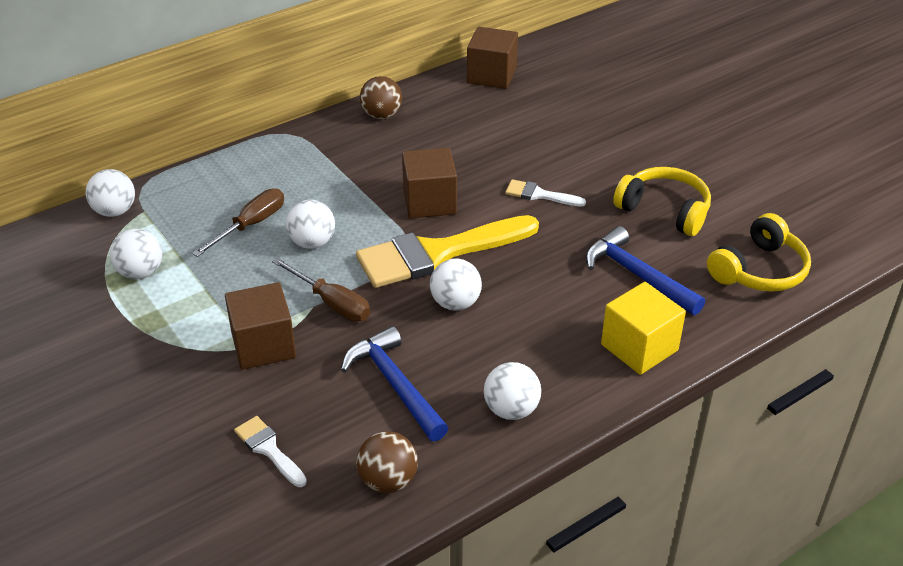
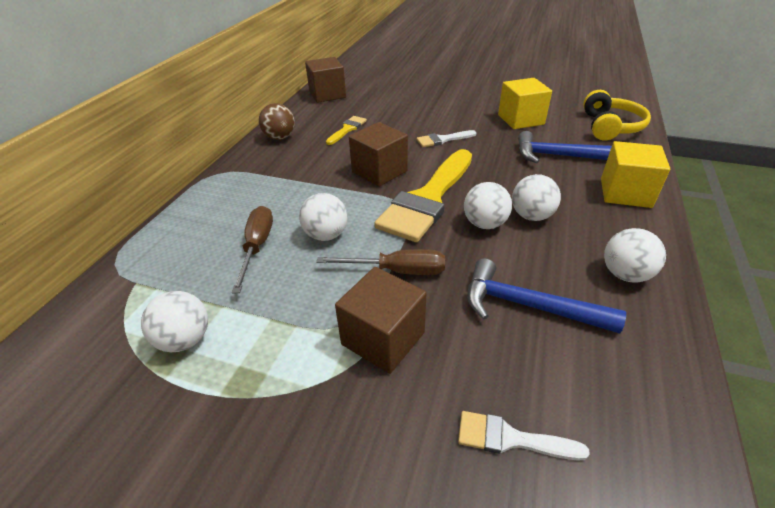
camera: 35 degrees left, 0 degrees up
white ball [86,169,135,217] -> white ball moved to [512,174,561,221]
brown ball [356,431,418,493] -> none
yellow headphones [613,167,711,236] -> yellow cube [498,78,552,129]
none -> yellow brush [326,116,367,145]

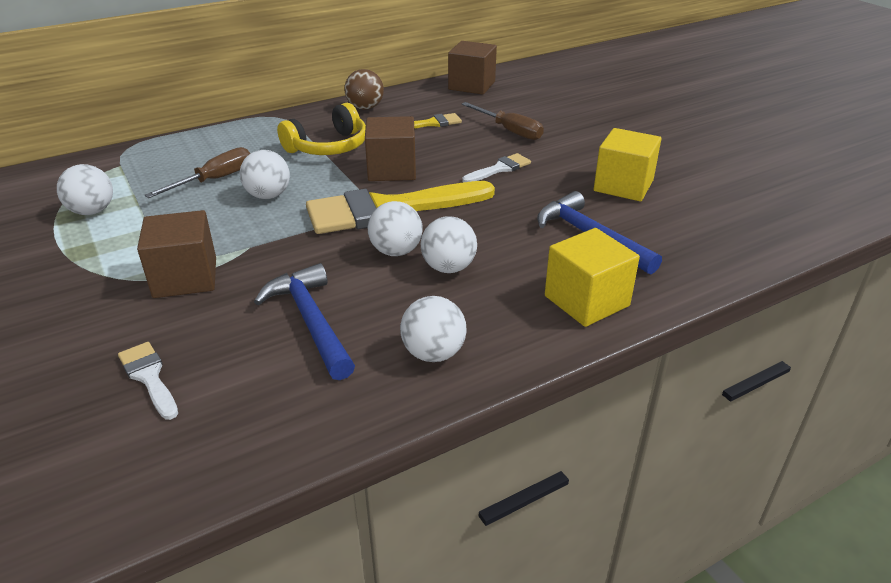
camera: 40 degrees right, 5 degrees down
brown screwdriver [317,249,445,275] -> brown screwdriver moved to [462,102,544,140]
white brush [417,130,477,147] -> white brush turned 120 degrees clockwise [462,153,531,182]
yellow headphones [583,90,651,141] -> yellow headphones moved to [277,103,366,155]

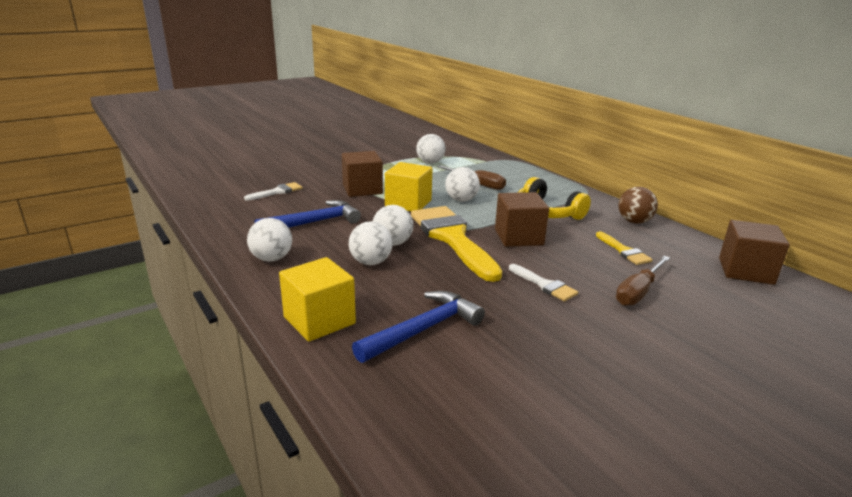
camera: 85 degrees right, 10 degrees down
yellow cube [594,128,661,201] -> yellow cube moved to [385,162,432,211]

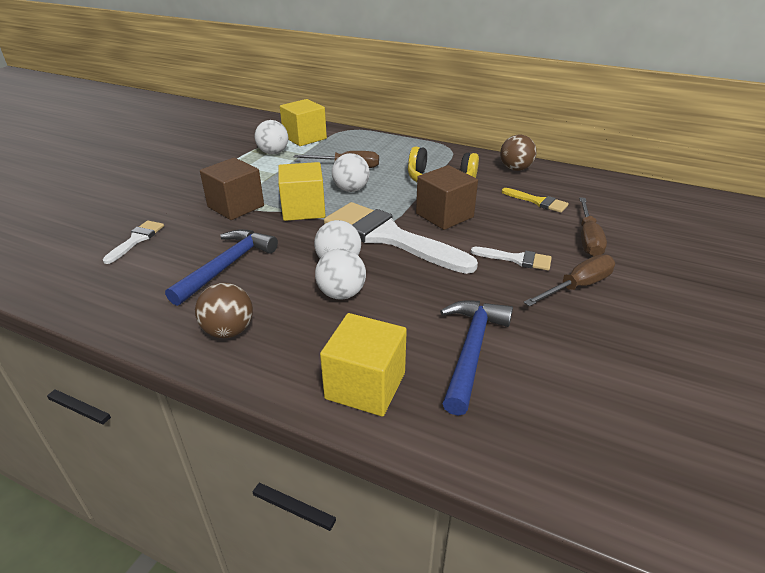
camera: 30 degrees left, 10 degrees up
white ball [247,218,292,262] -> brown ball [195,283,253,338]
yellow brush [411,206,502,282] -> white brush [324,202,478,274]
brown cube [719,220,790,285] -> none
none -> yellow cube [280,99,327,146]
none -> brown screwdriver [523,254,615,306]

